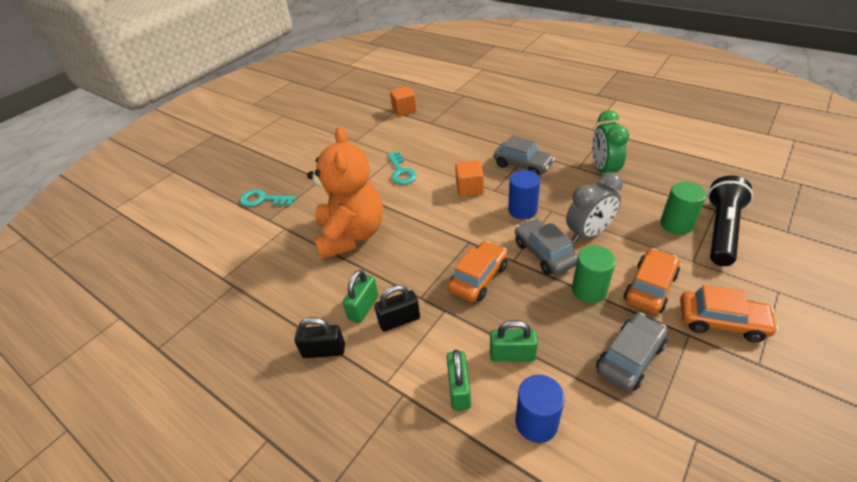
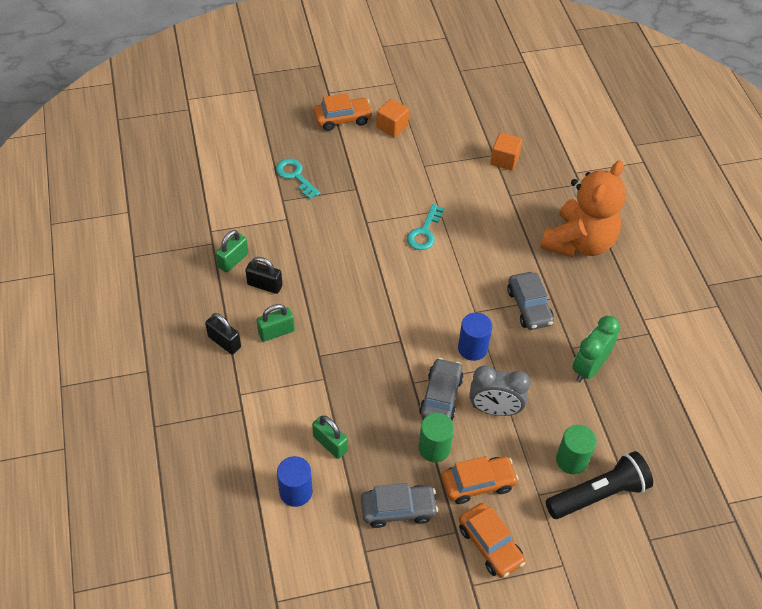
camera: 35 degrees right, 10 degrees up
orange teddy bear [307,127,383,260] -> orange teddy bear moved to [540,160,626,257]
black padlock [374,285,420,331] -> black padlock moved to [245,257,282,294]
green padlock [447,350,471,411] -> green padlock moved to [215,230,248,273]
orange car [448,241,508,302] -> orange car moved to [314,93,373,131]
orange cube [455,161,484,197] -> orange cube moved to [376,99,409,137]

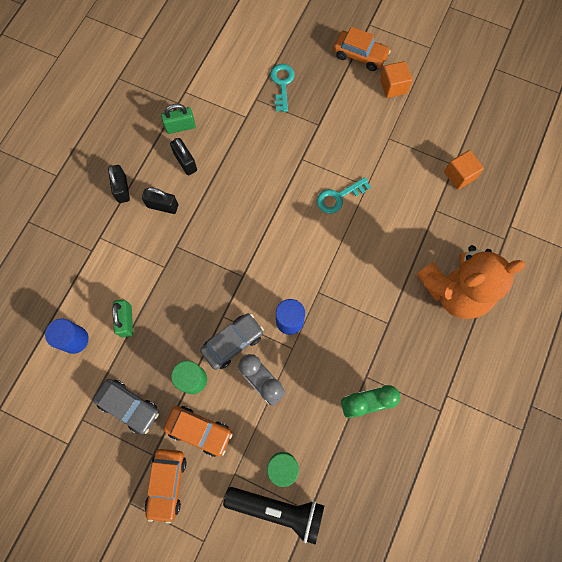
camera: 40 degrees right, 20 degrees up
green padlock [257,304,295,342] -> black padlock [142,187,178,214]
grey car [507,272,554,330] -> none

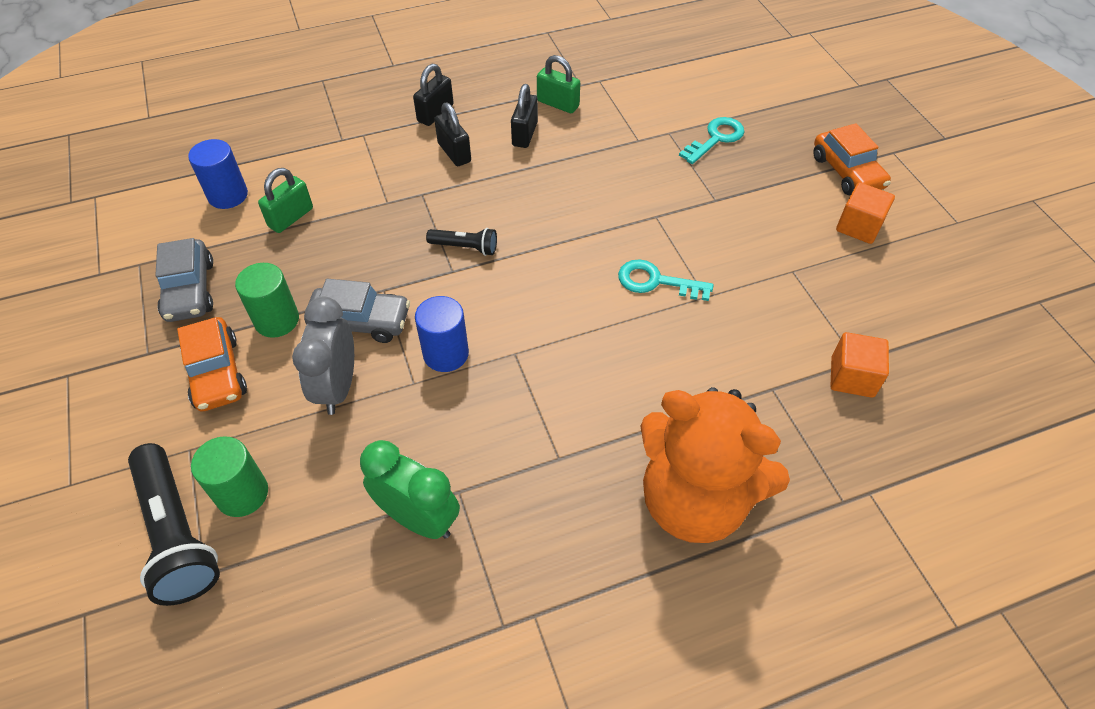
camera: 45 degrees right, 20 degrees down
orange car [145,449,187,524] -> none
none -> black flashlight [426,228,497,256]

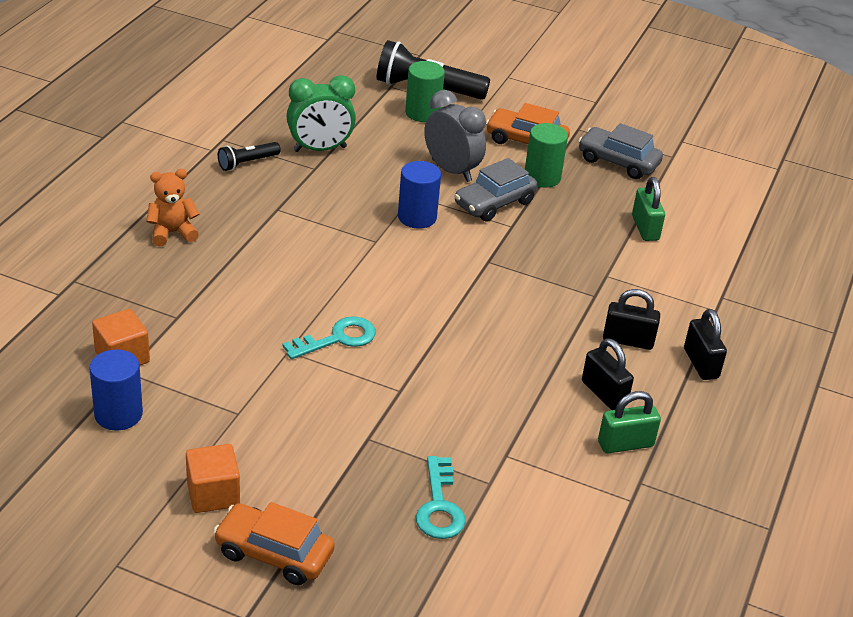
camera: 130 degrees right, 15 degrees down
blue cylinder [188,139,248,209] -> blue cylinder moved to [89,349,143,430]
black flashlight [426,228,497,256] -> black flashlight moved to [218,142,281,171]
orange teddy bear [640,387,790,543] -> orange teddy bear [146,169,199,246], size x0.46

